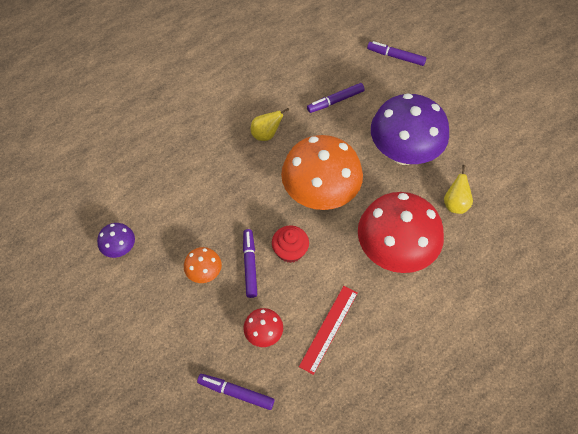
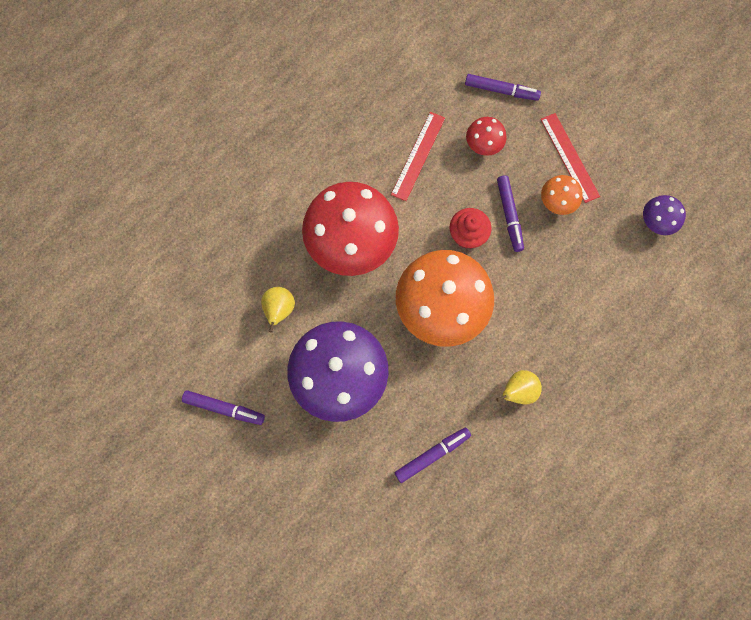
camera: 175 degrees right, 15 degrees up
purple marker [367,41,426,66] -> purple marker moved to [182,390,265,425]
none -> red ruler [541,113,600,203]

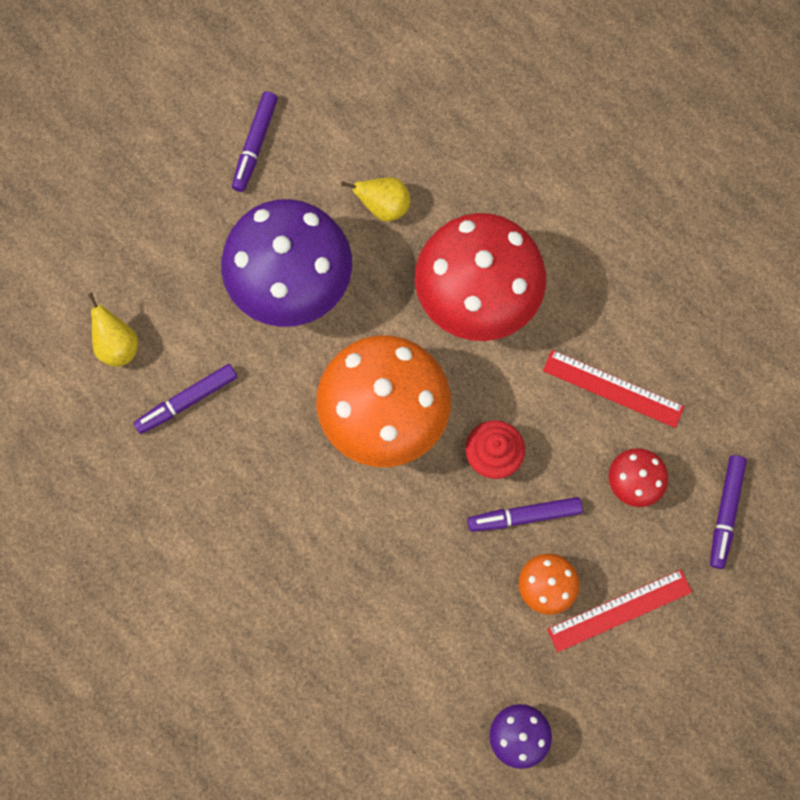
camera: 90 degrees right, 0 degrees up
purple marker [395,427,471,483] -> purple marker turned 90 degrees clockwise [134,364,237,434]
yellow pear [496,370,542,404] -> yellow pear moved to [88,293,138,367]

